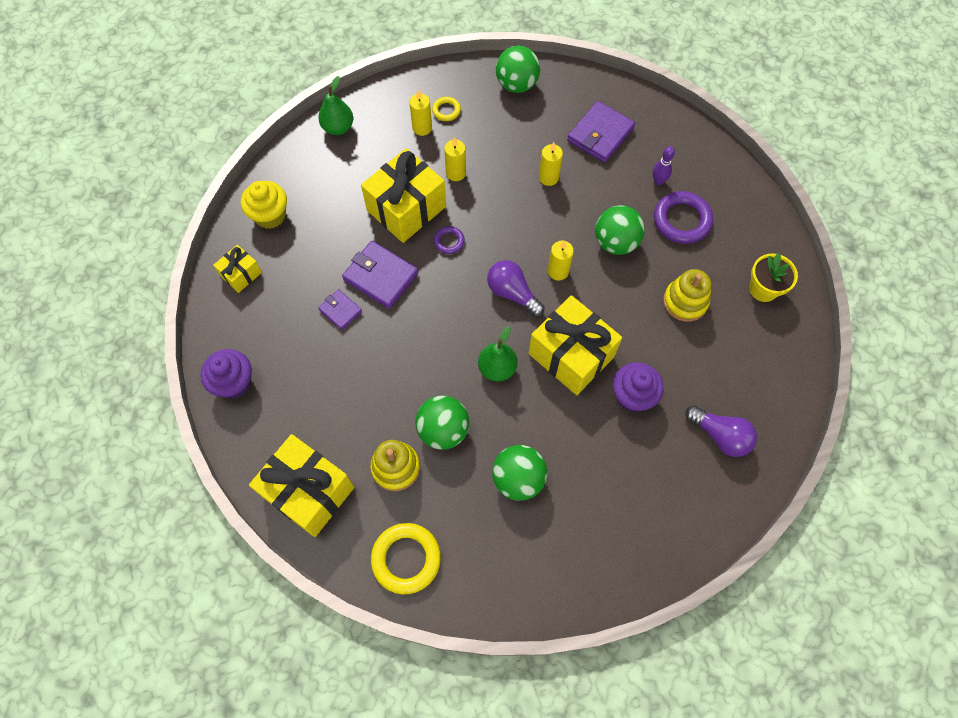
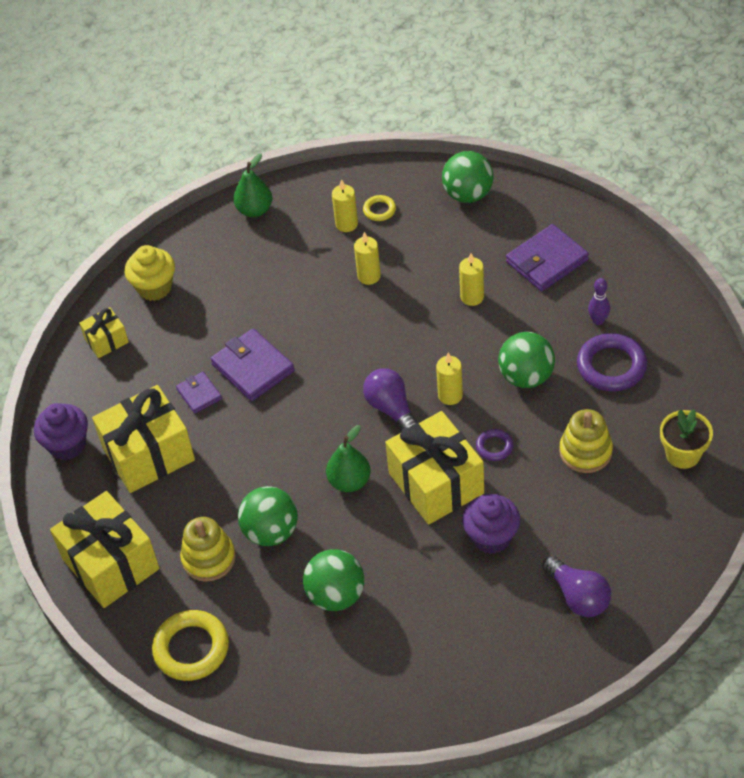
camera: 20 degrees right, 15 degrees down
yellow gift [361,148,446,243] -> yellow gift moved to [92,385,195,493]
purple ring [434,226,465,254] -> purple ring moved to [476,429,513,461]

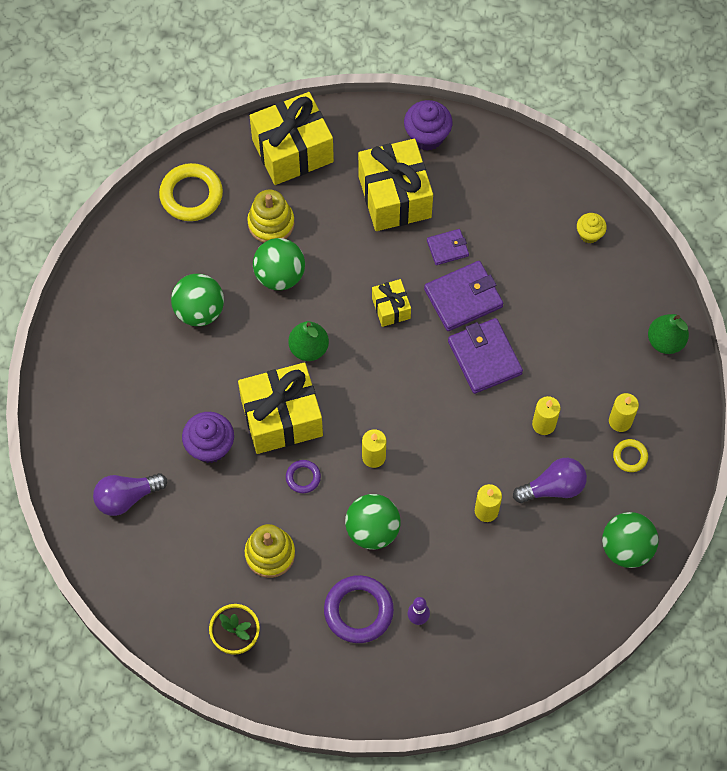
camera: 100 degrees right, 15 degrees up
yellow gift [79,307,129,358] -> yellow gift moved to [372,279,411,327]
yellow cupcake [125,245,175,301] -> yellow cupcake [577,213,607,243], size x0.61
purple light bulb [363,368,417,430] -> purple light bulb moved to [513,458,587,503]
purple wallet [506,224,589,291] -> purple wallet moved to [448,318,523,394]

